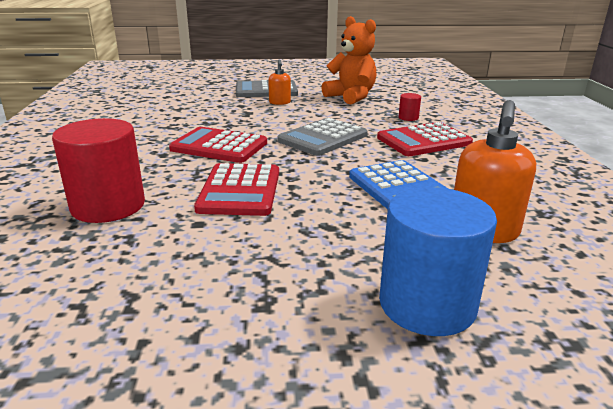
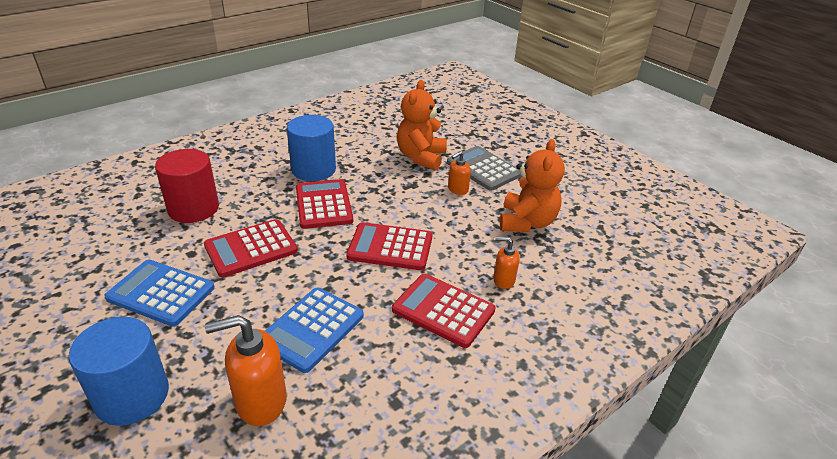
camera: 55 degrees right, 10 degrees up
grey calculator [277,118,368,156] -> red calculator [346,222,433,270]
red cylinder [398,93,421,121] -> orange soap dispenser [493,237,519,289]
none -> blue calculator [104,260,215,327]
none -> blue cylinder [287,115,336,181]
none -> orange teddy bear [397,80,447,170]

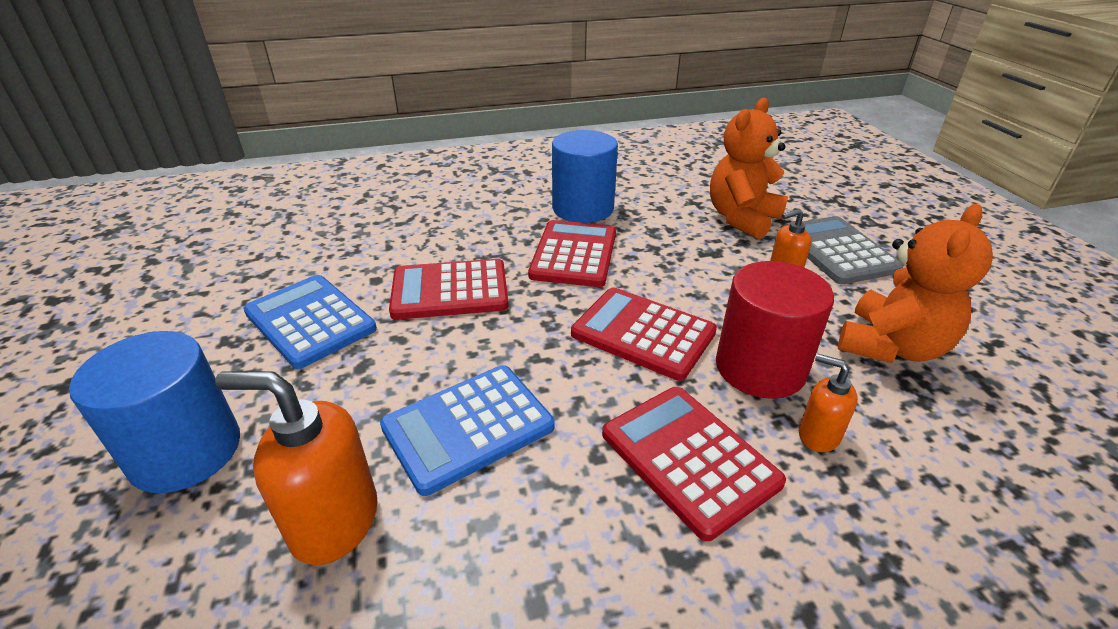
camera: 25 degrees right, 0 degrees up
red cylinder [155,149,219,223] -> red cylinder moved to [716,261,834,399]

